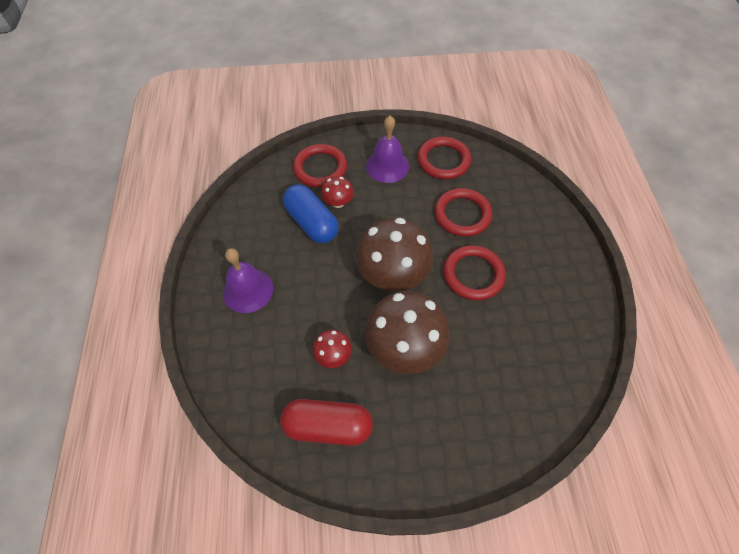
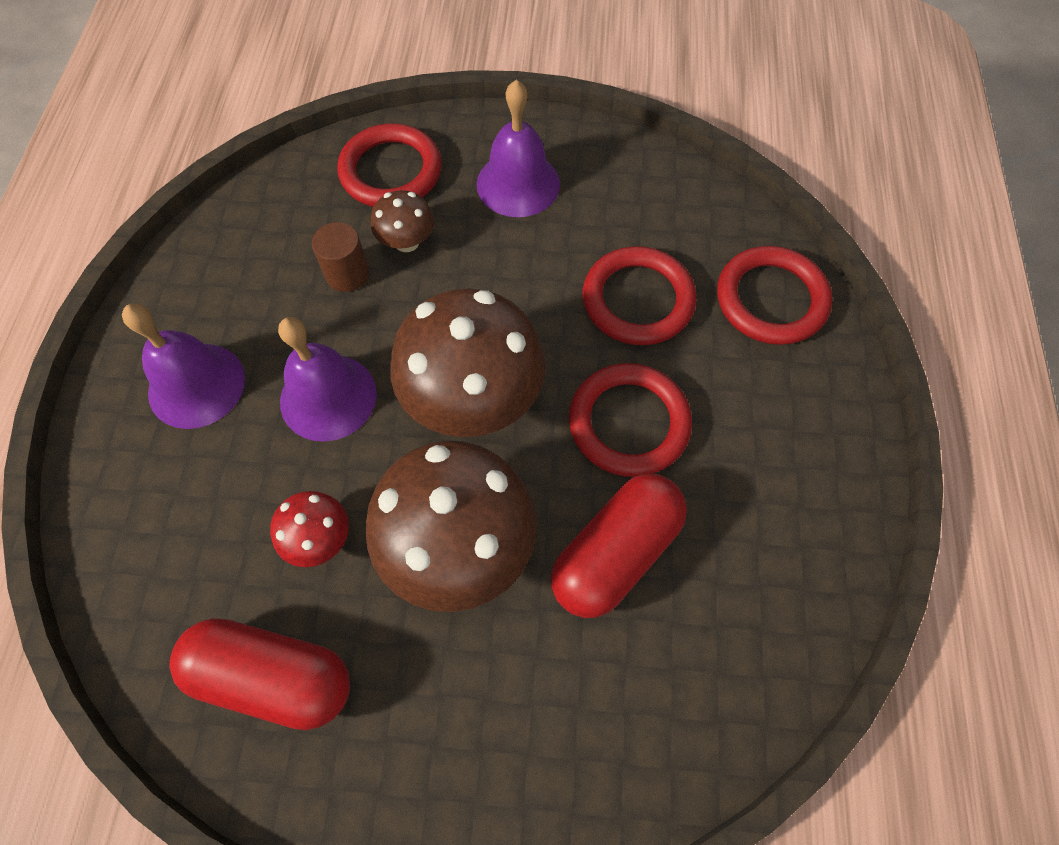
camera: 10 degrees right, 5 degrees up
blue capsule [283,184,339,243] -> brown cylinder [312,222,369,292]
red mushroom [321,177,354,208] -> brown mushroom [371,190,434,252]
red ring [417,137,471,179] -> red ring moved to [717,246,832,345]
none -> purple bell [278,317,377,442]
none -> red capsule [551,474,687,618]

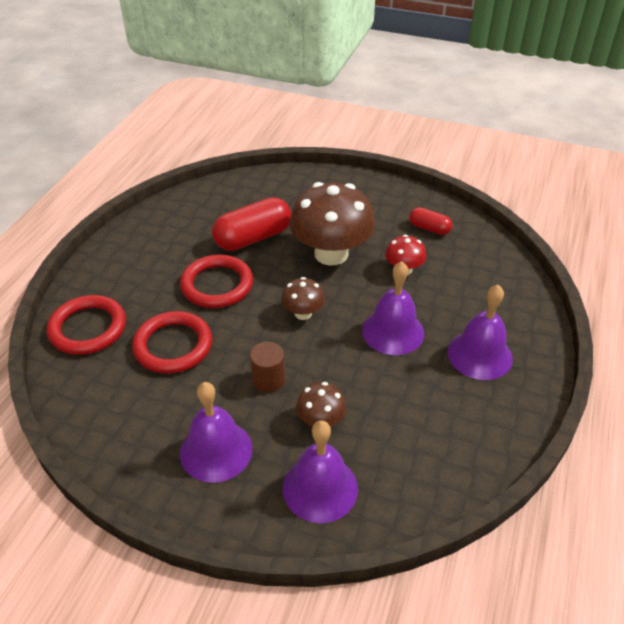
camera: 165 degrees left, 20 degrees down
red capsule [169,618,350,730] -> red capsule [409,207,453,235], size x0.54
brown cylinder [312,222,369,292] -> brown cylinder moved to [250,342,285,393]
red ring [337,124,442,207] -> purple bell [283,420,358,523]
brown mushroom [390,288,546,437] -> brown mushroom [281,277,325,320], size x0.48

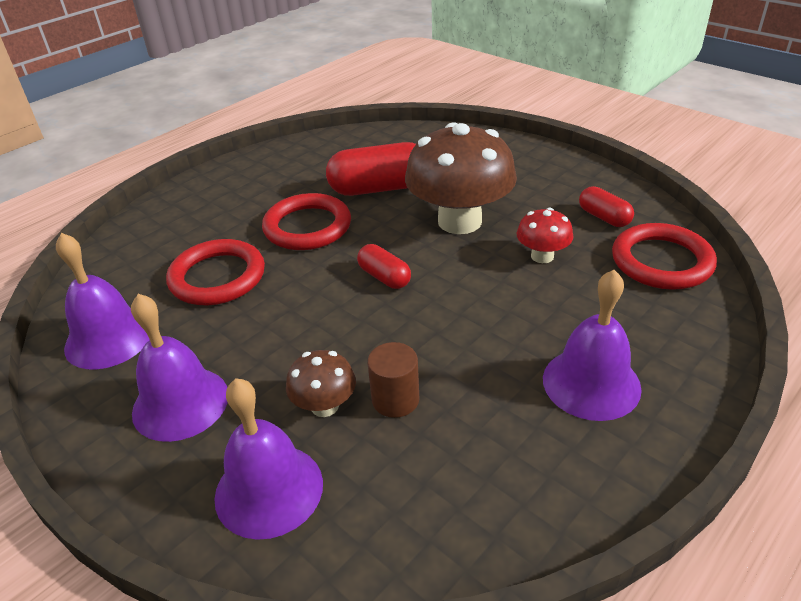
camera: 25 degrees right, 5 degrees down
red ring [47,295,126,355] -> red ring moved to [612,223,717,290]
brown cylinder [250,342,285,393] -> brown cylinder moved to [367,342,420,418]
brown mushroom [281,277,325,320] -> red capsule [357,244,411,289]
purple bell [362,261,424,355] -> purple bell moved to [56,233,150,369]

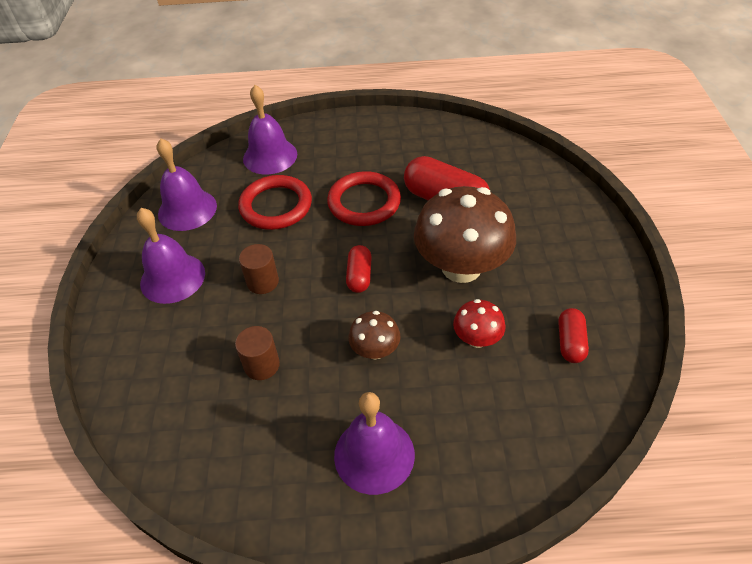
camera: 45 degrees right, 10 degrees up
purple bell [214,378,323,540] -> purple bell moved to [243,85,297,174]
brown mushroom [286,350,356,417] -> brown mushroom moved to [348,311,400,359]
red ring [612,223,717,290] -> none
none -> brown cylinder [239,244,279,294]

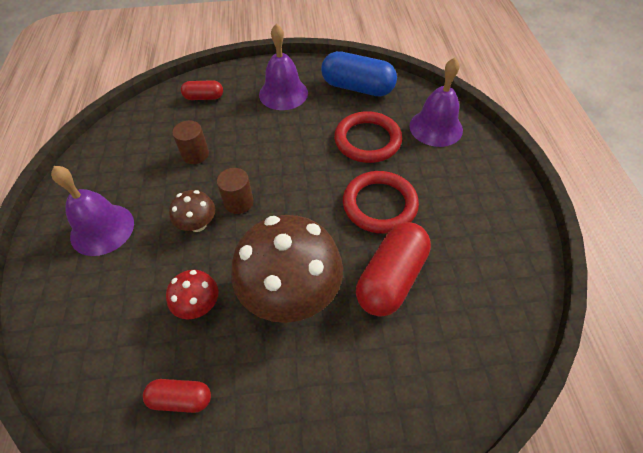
camera: 85 degrees right, 5 degrees up
purple bell [156,138,217,231] -> blue capsule [321,51,397,96]
brown cylinder [239,244,279,294] -> brown cylinder moved to [217,168,254,214]
red capsule [346,245,372,293] -> red capsule moved to [181,80,223,100]

